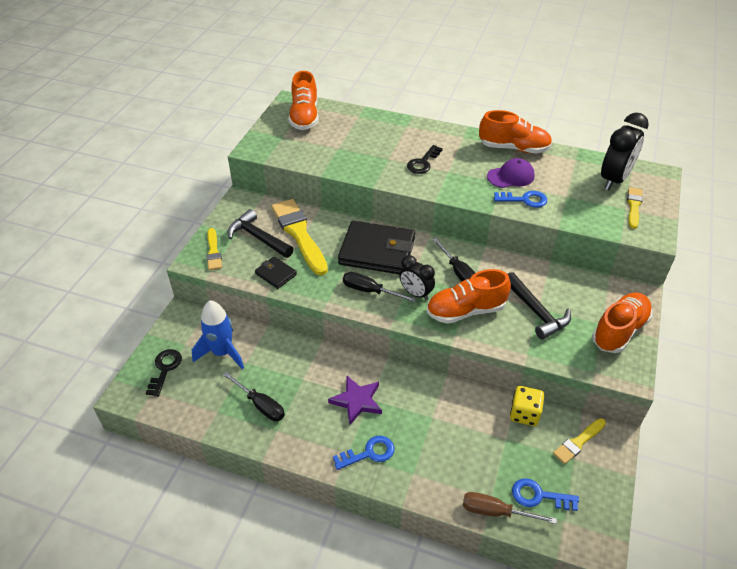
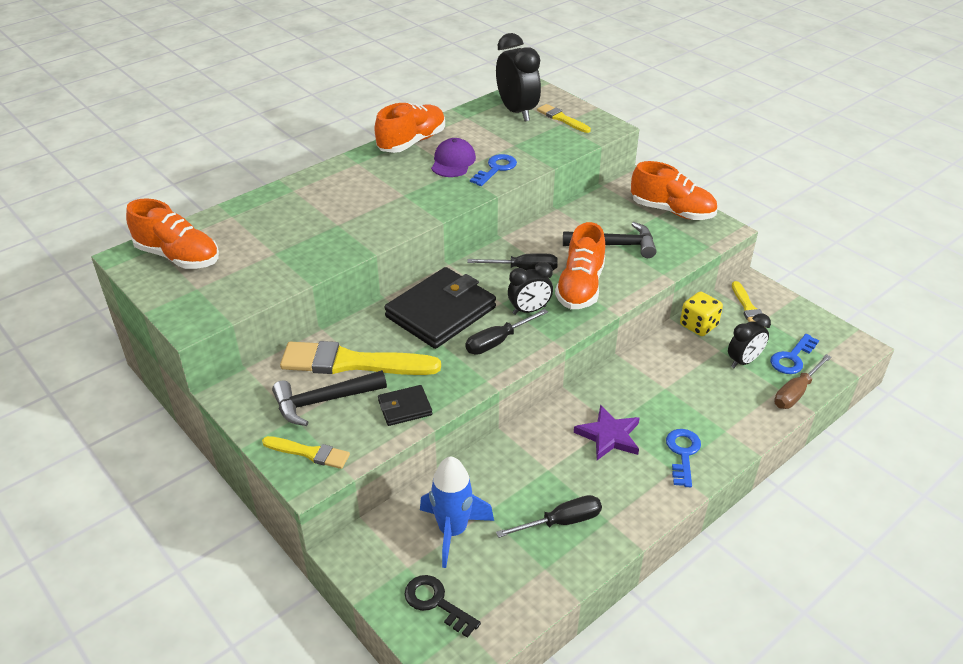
camera: 60 degrees left, 5 degrees down
black key [407,145,443,174] -> none
orange shoe [592,293,653,353] -> orange shoe turned 135 degrees clockwise [631,161,717,220]
none -> black clock [728,313,771,368]

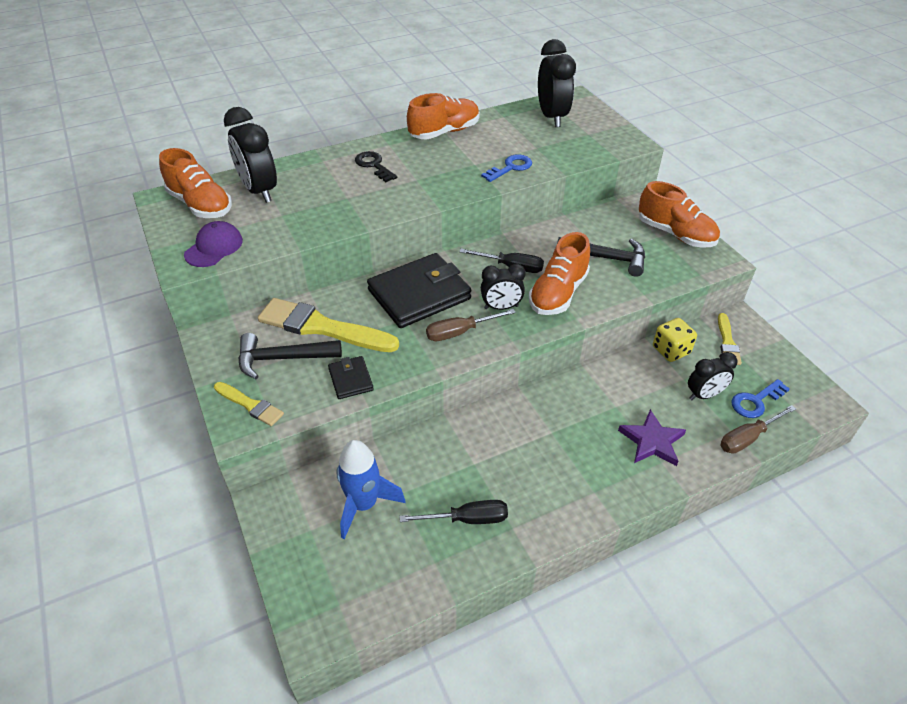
camera: 15 degrees right, 5 degrees up
black wallet [378,385,432,426] -> black wallet turned 75 degrees clockwise [328,356,374,399]
black key [404,575,481,638] -> black key moved to [355,151,397,182]
purple cap [431,138,476,177] -> purple cap moved to [184,221,243,267]
black screwdriver [466,309,548,355] -> brown screwdriver [426,309,516,341]
yellow brush [537,104,591,133] -> none
purple star [574,405,640,460] -> purple star moved to [618,409,686,466]
blue key [666,429,701,487] -> none
none -> black clock [224,107,277,203]

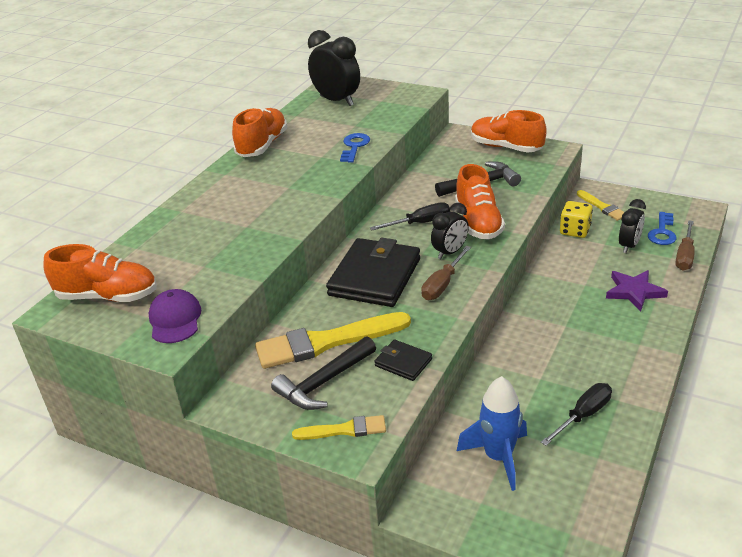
camera: 35 degrees left, 10 degrees down
black clock [224,107,277,203] -> none
black key [355,151,397,182] -> none
orange shoe [639,181,720,248] -> orange shoe turned 150 degrees counterclockwise [471,110,547,153]

